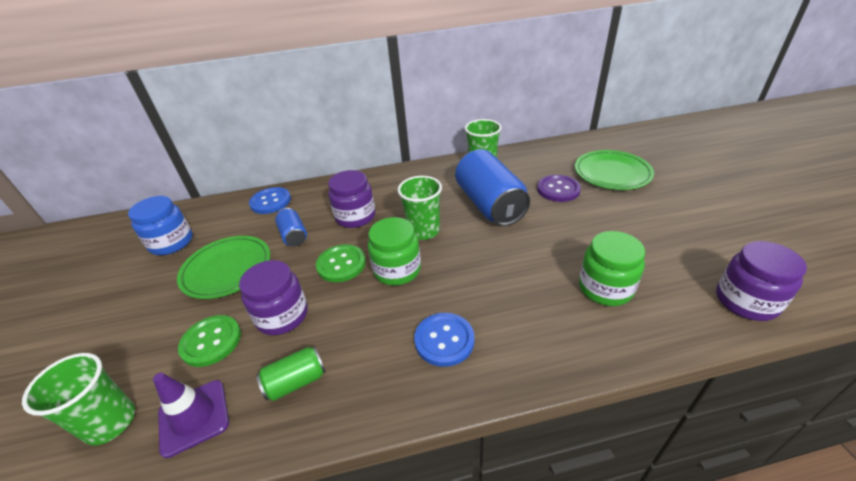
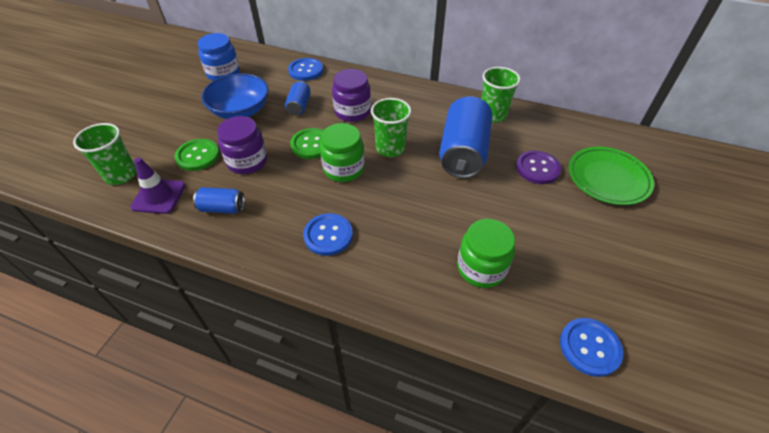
camera: 30 degrees right, 10 degrees up
green plate [177,236,270,299] -> blue bowl [201,73,269,119]
green can [256,347,326,401] -> blue can [193,187,245,214]
purple jar [716,241,807,321] -> blue button [560,318,623,377]

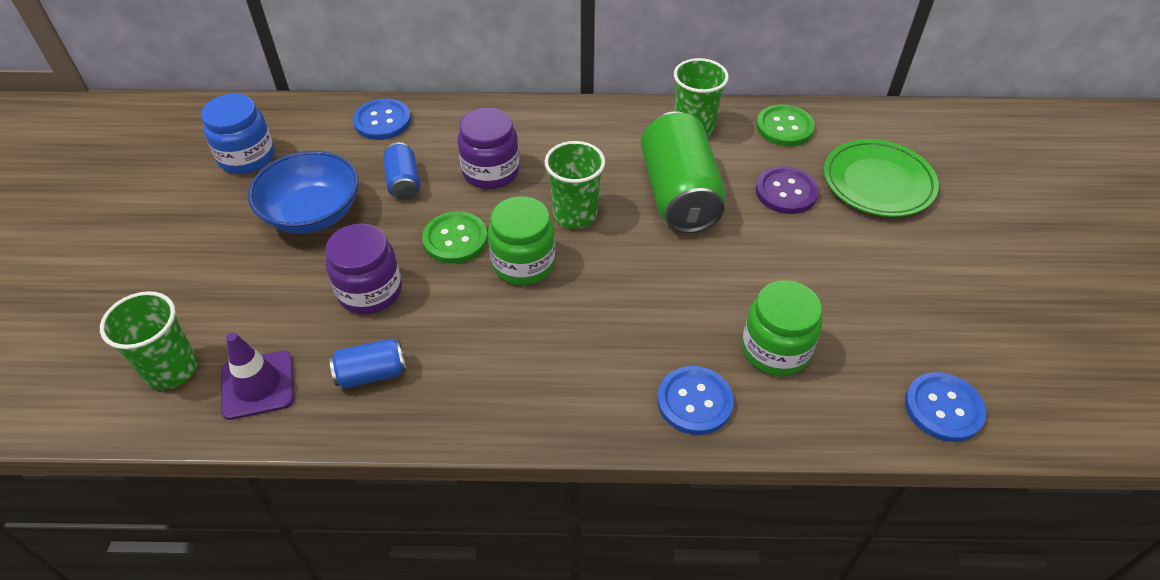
camera: 20 degrees left, 0 degrees up
green button [175,139,220,171] -> green button moved to [756,104,815,146]
blue button [303,213,353,256] -> blue button moved to [657,366,734,435]
blue can [439,96,492,178] -> green can [641,111,726,233]

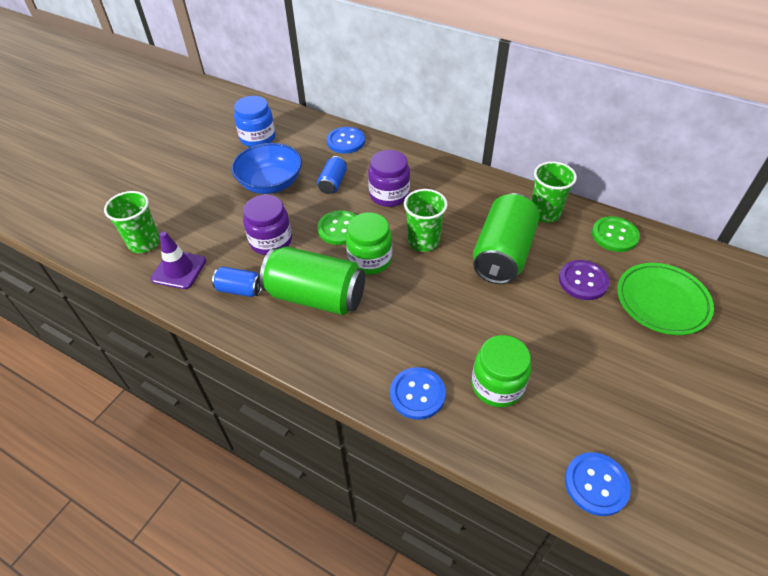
camera: 30 degrees right, 0 degrees up
none -> green can [260,246,365,315]

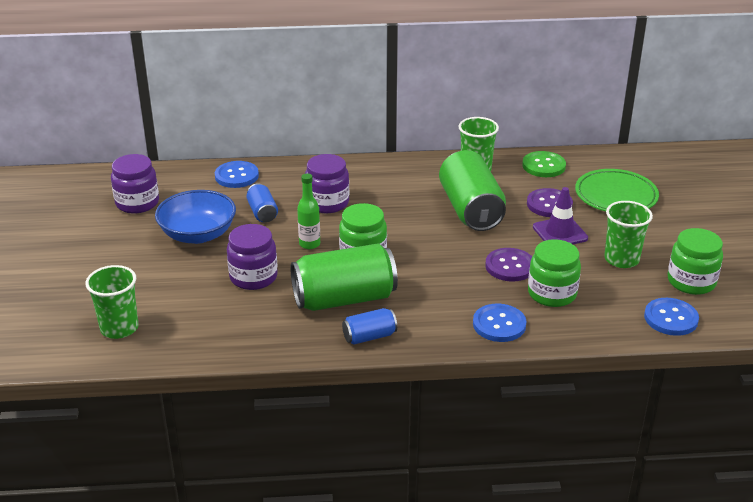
camera: 35 degrees left, 15 degrees down
purple traffic cone [151,232,206,289] -> purple traffic cone moved to [533,187,588,244]
blue can [212,266,262,297] -> blue can moved to [342,308,397,345]
blue jar [234,96,276,147] -> purple jar [111,154,159,214]
green button [317,210,356,245] -> green bottle [297,173,320,249]
green cup [404,189,447,252] -> green cup moved to [604,201,653,268]
none -> purple button [485,248,532,282]
none -> green jar [668,228,723,295]

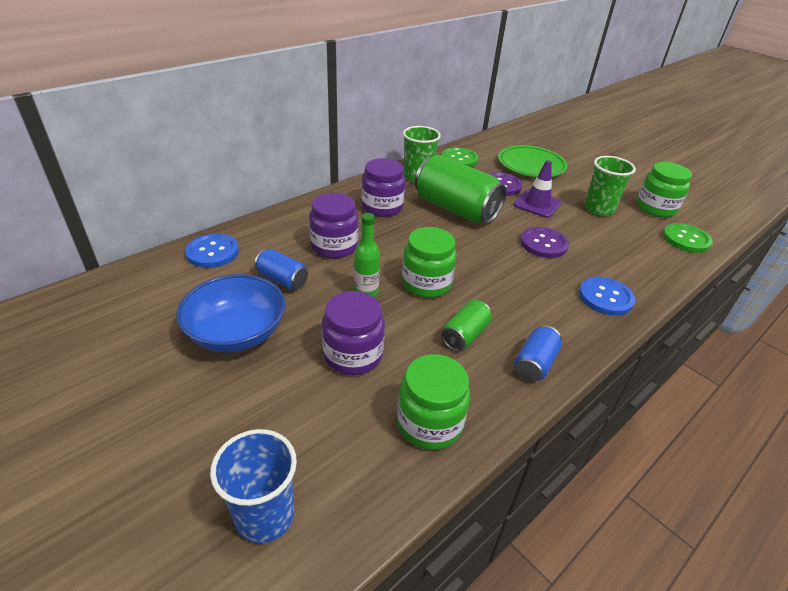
camera: 40 degrees left, 5 degrees up
green cup [85,265,139,339] -> blue cup [210,429,297,543]
purple jar [111,154,159,214] -> purple jar moved to [361,158,405,217]
green can [290,243,398,311] -> green can [441,300,492,351], size x0.49
green jar [528,239,581,307] -> green jar moved to [397,354,470,450]
blue button [644,298,699,336] -> green button [663,223,713,253]

